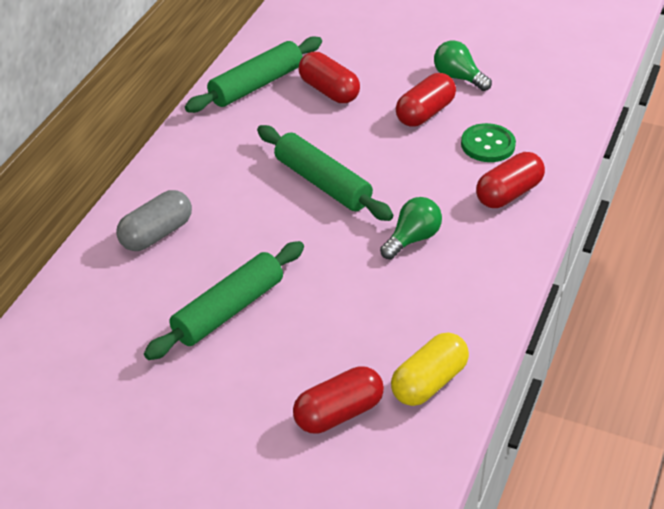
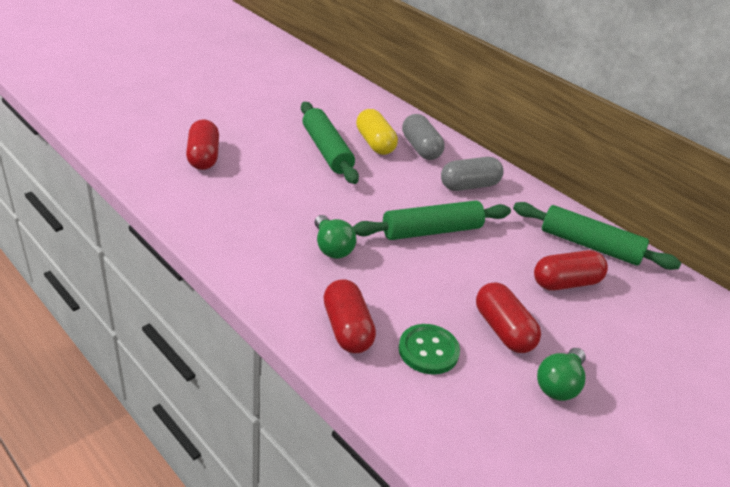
camera: 110 degrees right, 5 degrees down
green rolling pin [185,36,322,113] -> green rolling pin turned 45 degrees counterclockwise [513,202,681,270]
yellow capsule [391,332,469,406] -> yellow capsule moved to [356,109,398,155]
green light bulb [434,41,492,91] -> green light bulb turned 150 degrees clockwise [537,348,586,401]
none -> grey capsule [441,157,504,191]

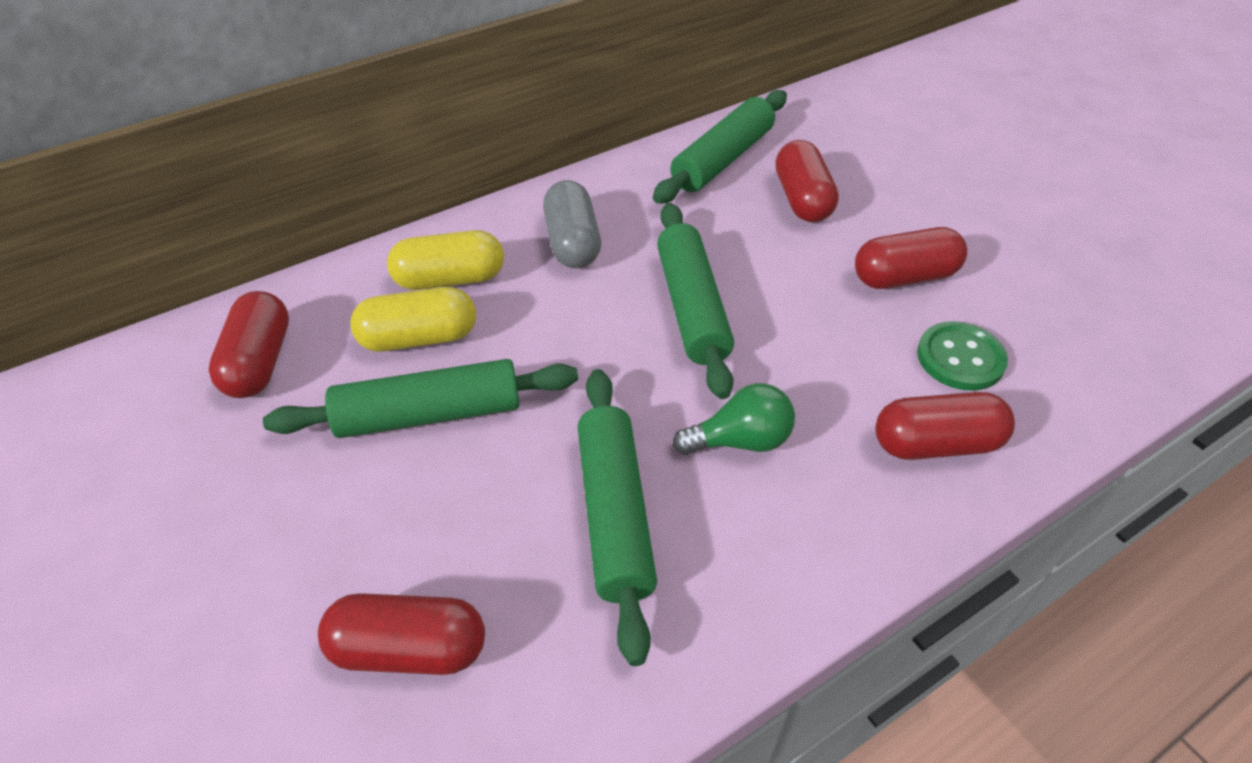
camera: 75 degrees left, 10 degrees up
grey capsule [402,114,445,160] -> yellow capsule [387,230,504,290]
green light bulb [537,348,586,401] -> none
none -> red capsule [208,291,289,398]
none -> green rolling pin [578,369,657,666]

